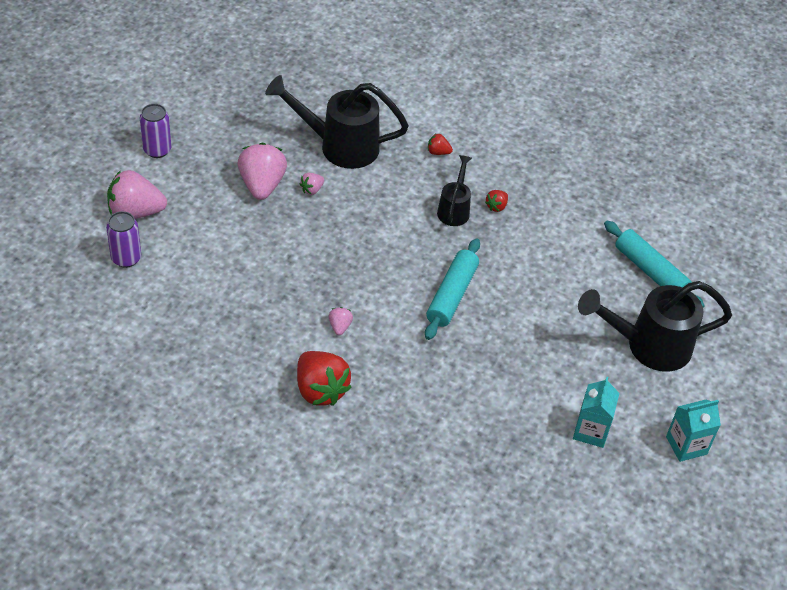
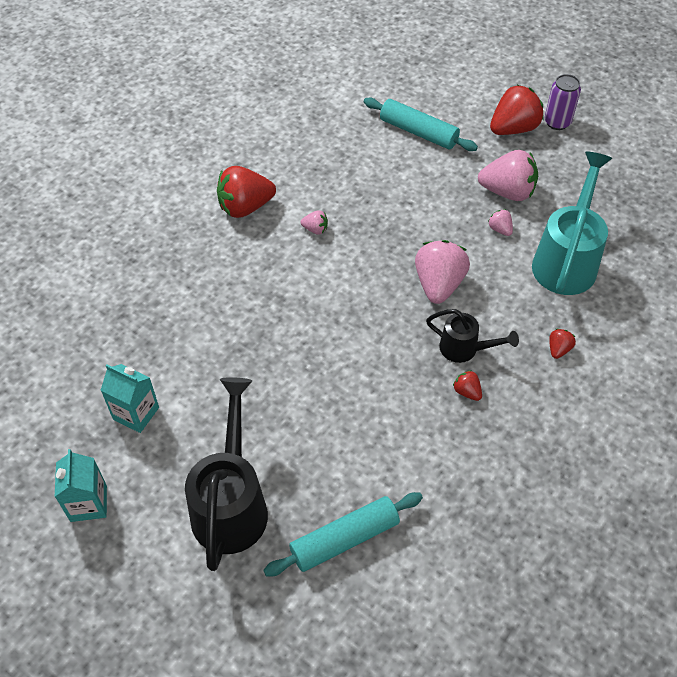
camera: 105 degrees right, 5 degrees up
purple can [106,211,141,268] -> none
pink strawberry [107,170,167,219] -> pink strawberry moved to [415,240,470,304]
black watering can [265,75,409,169] -> turquoise watering can [532,152,612,295]
turquoise rolling pin [425,238,480,340] -> turquoise rolling pin moved to [364,98,478,151]
none -> red strawberry [490,85,543,135]

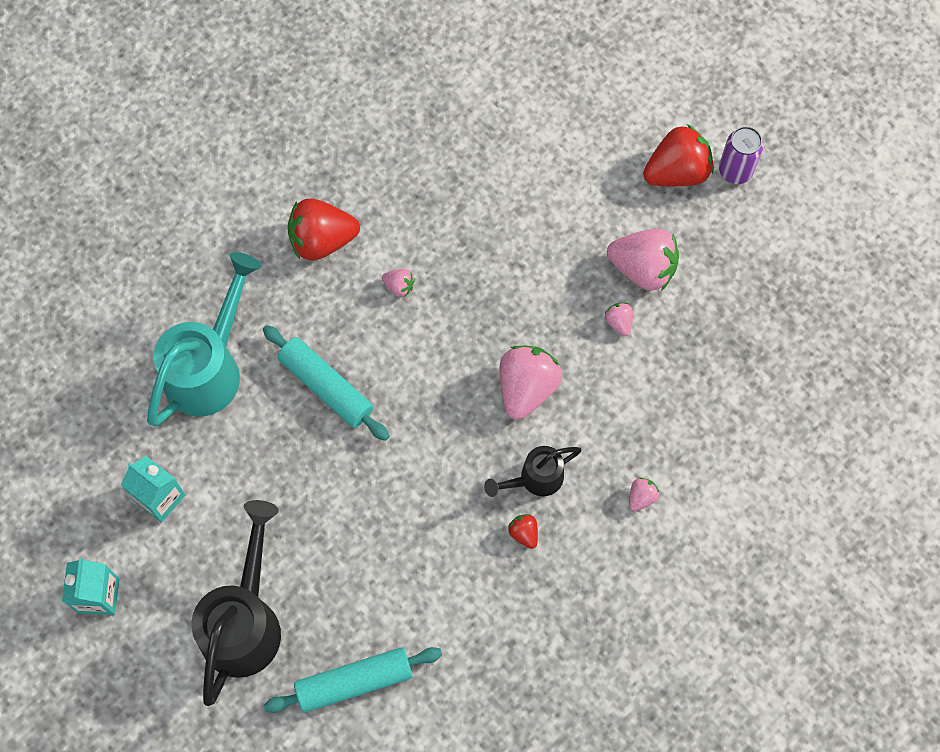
camera: 10 degrees right, 15 degrees up
turquoise rolling pin [364,98,478,151] -> turquoise rolling pin moved to [263,325,389,441]
black watering can [426,309,519,363] -> black watering can turned 120 degrees clockwise [484,446,582,497]
turquoise watering can [532,152,612,295] -> turquoise watering can moved to [147,252,262,426]
red strawberry [549,329,576,359] -> pink strawberry [629,478,659,511]

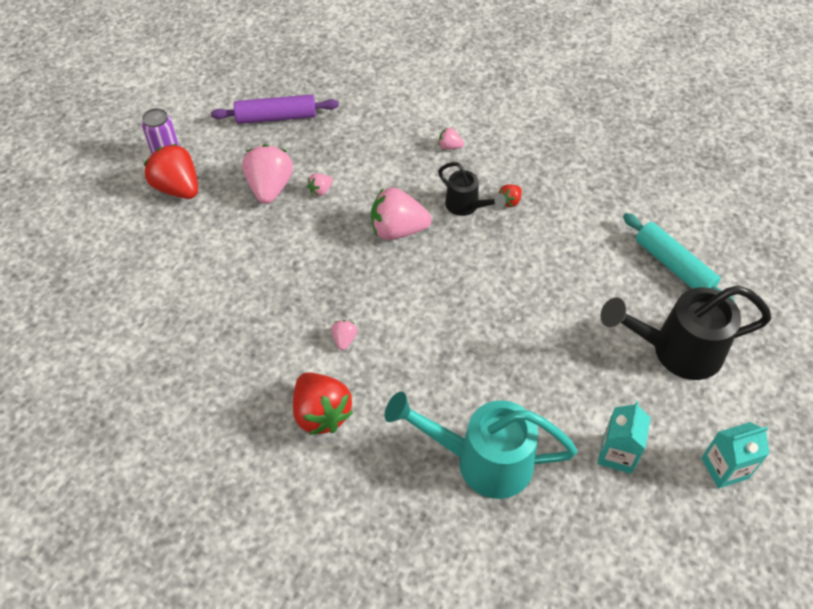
camera: 110 degrees left, 15 degrees down
turquoise rolling pin [263,325,389,441] -> none
none -> purple rolling pin [211,94,339,124]

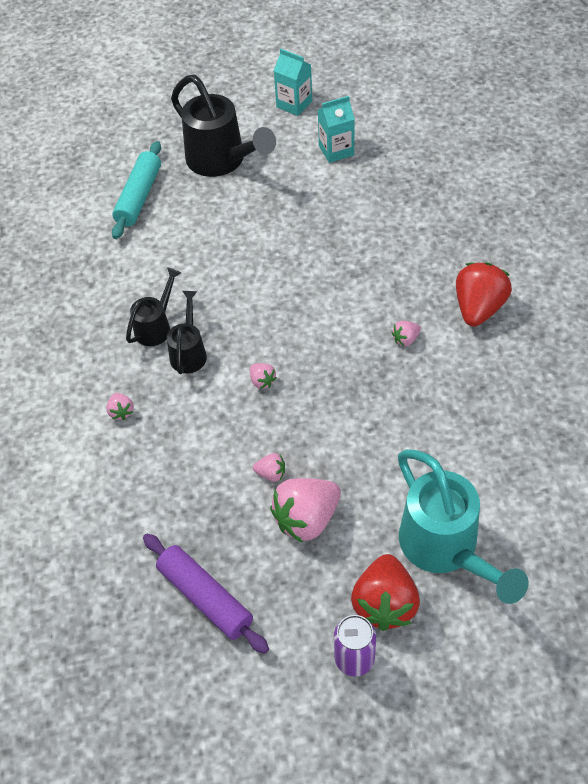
camera: 125 degrees left, 0 degrees up
pink strawberry [371,188,432,240] -> pink strawberry [250,363,277,389], size x0.46
turquoise watering can [385,392,577,499] -> turquoise watering can moved to [398,449,529,604]
red strawberry [499,184,522,207] -> black watering can [126,267,181,346]

